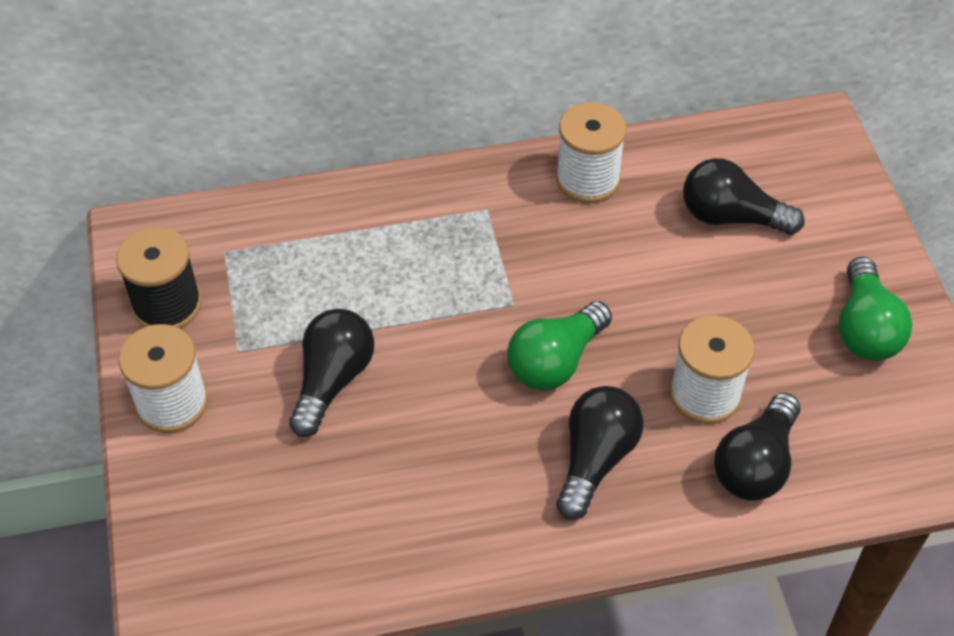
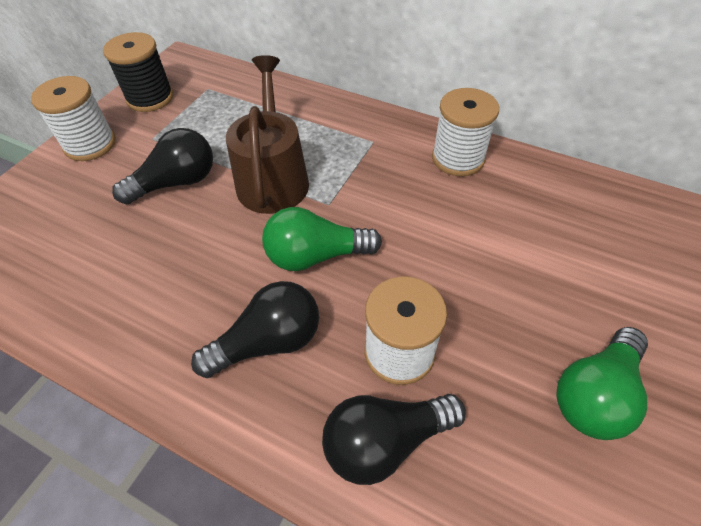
camera: 40 degrees right, 0 degrees up
black light bulb [683,158,805,235] -> none
none -> brown watering can [226,55,309,214]

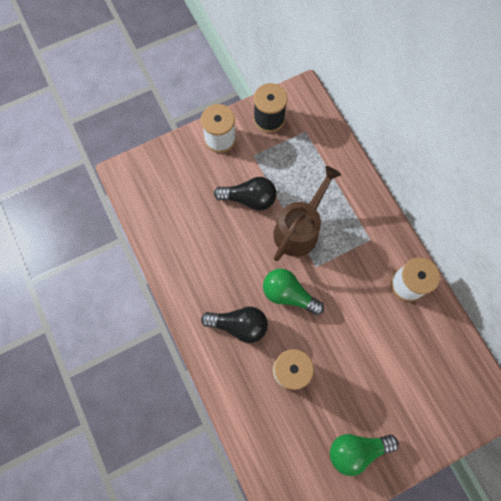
camera: 35 degrees right, 20 degrees up
black light bulb [322,394,466,485] -> none

